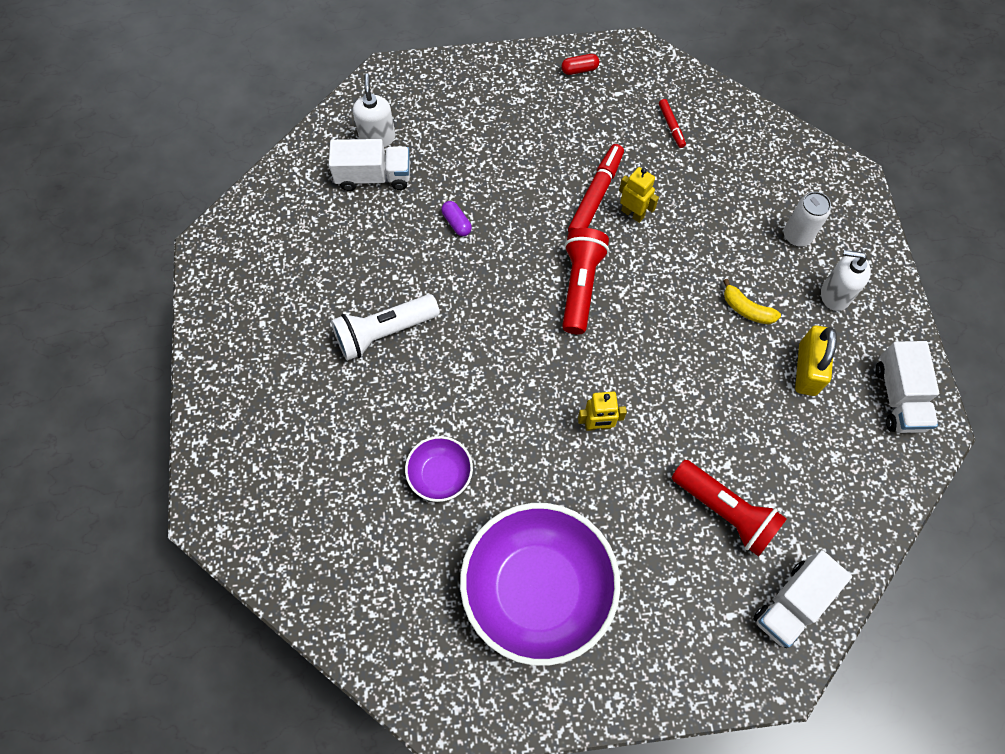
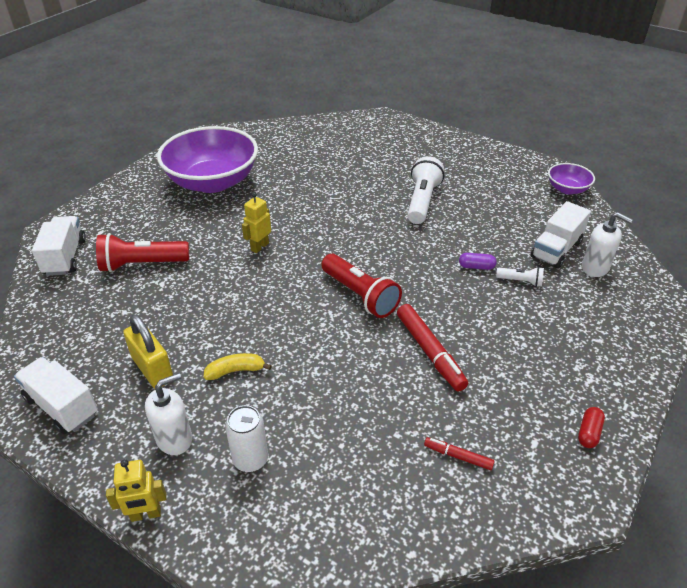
camera: 130 degrees right, 25 degrees down
purple bowl [405,436,473,502] -> purple bowl moved to [548,163,595,194]
yellow robot [619,167,659,223] -> yellow robot moved to [106,459,167,522]
none -> white flashlight [496,267,544,287]

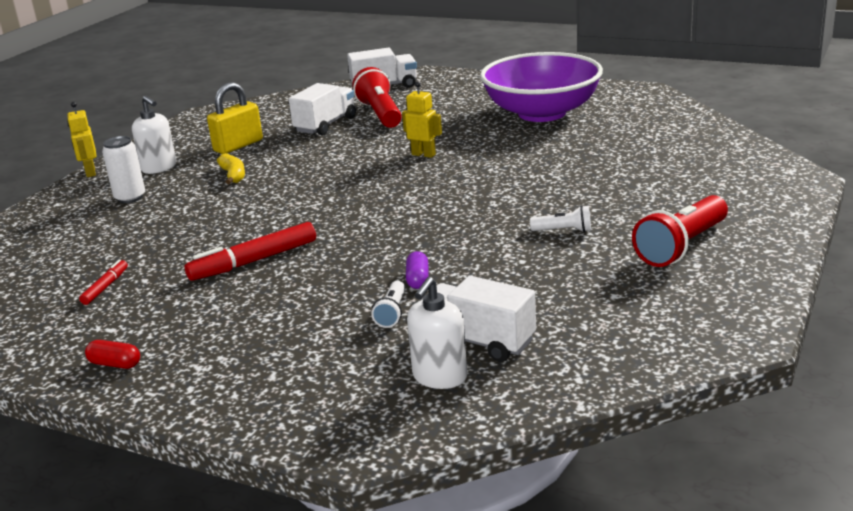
camera: 85 degrees right, 15 degrees down
white truck [14,357,98,434] -> white truck moved to [289,83,356,135]
red flashlight [321,254,402,318] -> red flashlight moved to [632,195,728,267]
white flashlight [407,156,444,224] -> white flashlight [530,205,591,232], size x0.51
purple bowl [548,163,595,194] -> none

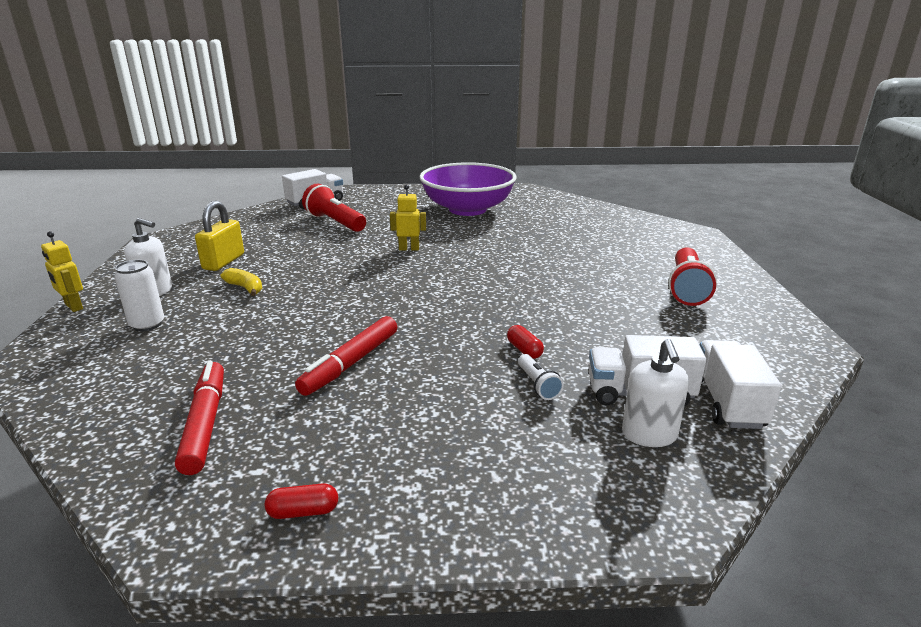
camera: 30 degrees left, 0 degrees up
red marker [79,259,128,305] -> red marker [175,361,224,475], size x1.88
white truck [289,83,356,135] -> white truck moved to [700,340,781,429]
purple capsule [406,251,428,289] -> red capsule [507,325,544,359]
white flashlight [530,205,591,232] -> none

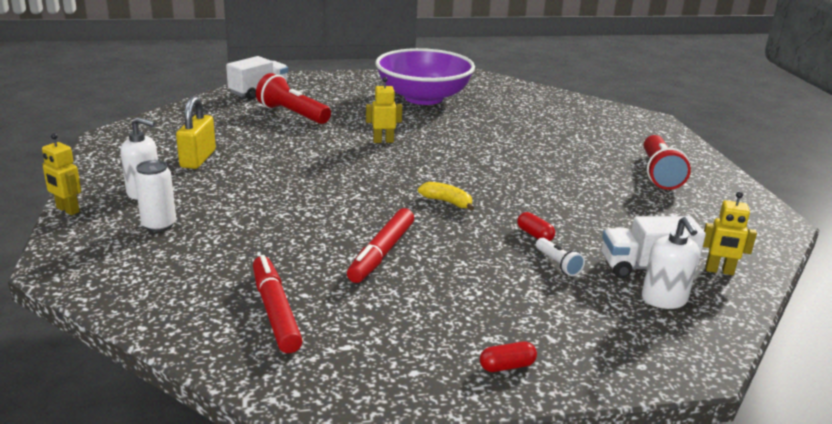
camera: 10 degrees left, 0 degrees up
yellow banana [221,268,263,296] -> yellow banana moved to [418,182,474,211]
red capsule [265,483,338,519] -> red capsule moved to [480,342,537,372]
white truck [700,340,781,429] -> yellow robot [703,192,757,275]

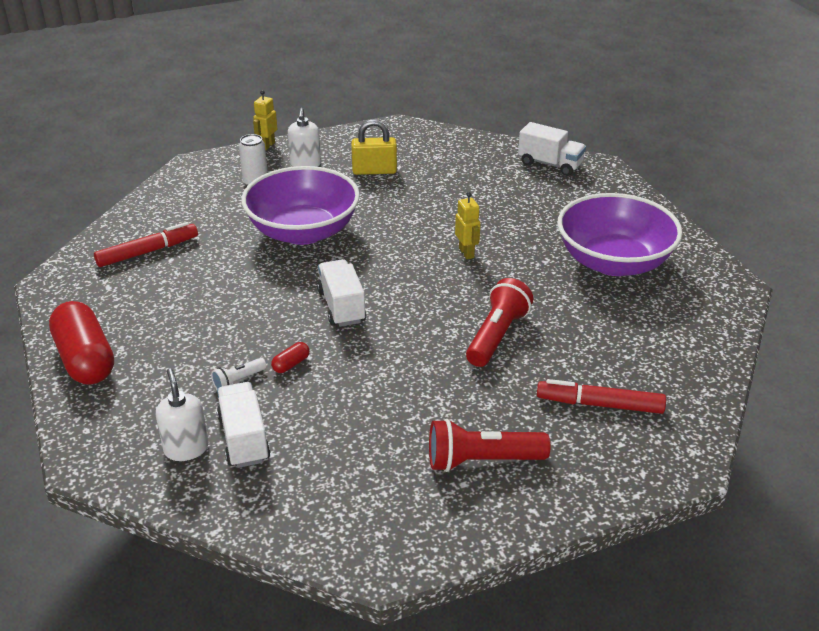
camera: 80 degrees right, 10 degrees up
red flashlight [256,73,331,124] -> red flashlight moved to [466,278,533,367]
red marker [347,208,414,283] -> red marker moved to [537,379,666,414]
yellow banana [418,182,474,211] -> white truck [317,259,366,327]
red capsule [480,342,537,372] -> red capsule [49,301,114,385], size x2.49
white soap dispenser [642,217,700,309] -> white soap dispenser turned 90 degrees clockwise [156,368,209,461]
yellow robot [703,192,757,275] -> none
none -> purple bowl [241,166,360,245]

